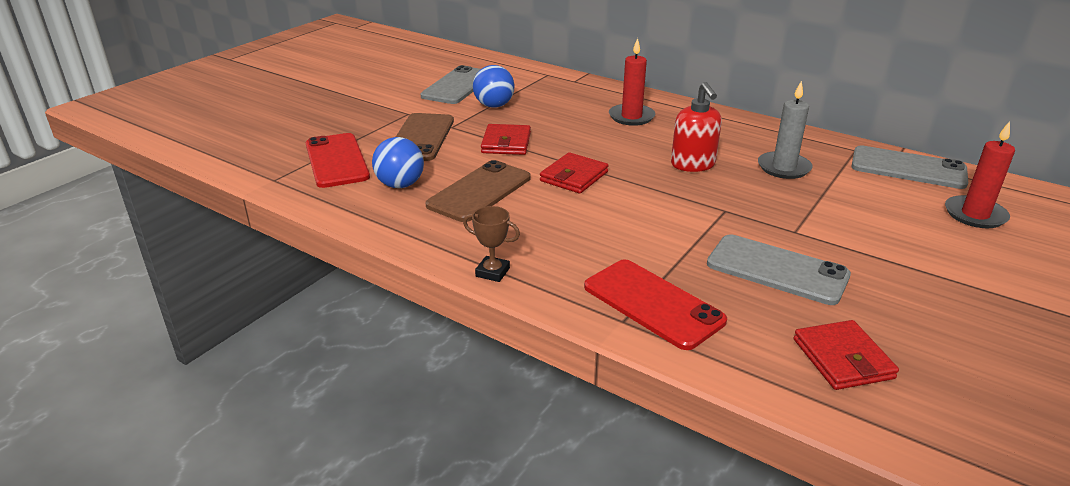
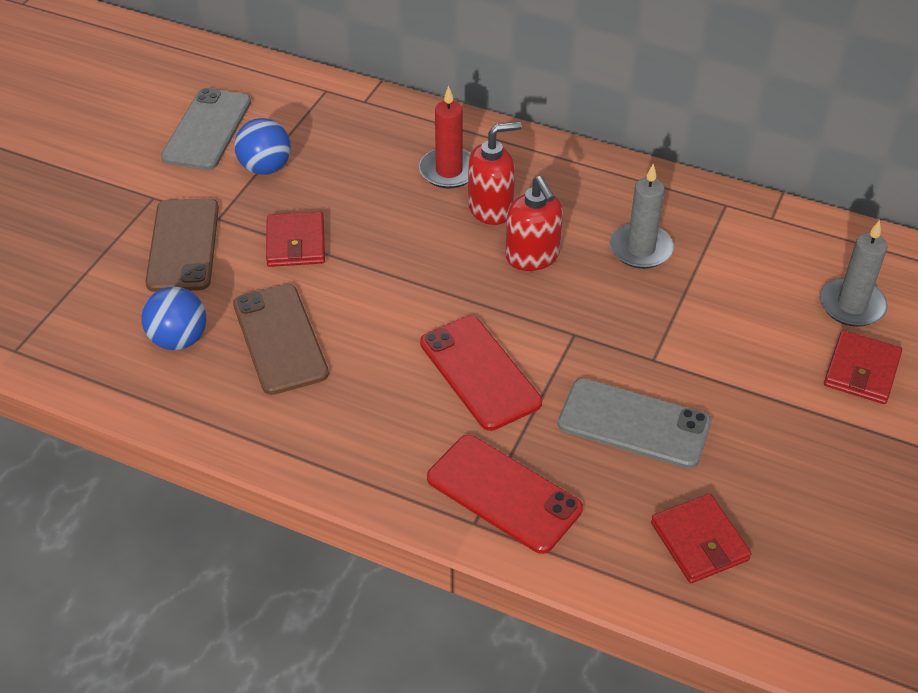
camera: 10 degrees left, 15 degrees up
red phone [306,133,370,188] -> red phone moved to [420,316,542,431]
brown phone [426,160,530,222] -> brown phone turned 45 degrees counterclockwise [233,284,329,395]
brown trophy [463,206,520,282] -> none
red wallet [540,152,609,194] -> red wallet moved to [824,330,902,404]
grey phone [851,145,968,189] -> none
red candle [945,121,1015,228] -> grey candle [820,220,888,327]
none -> red soap dispenser [468,121,522,225]

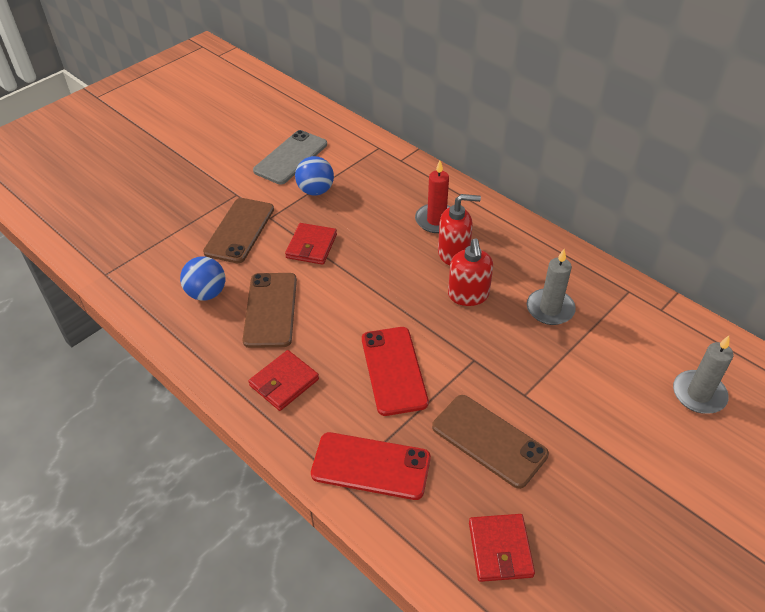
camera: 20 degrees right, 0 degrees up
red phone [427,435,583,554] -> red phone turned 45 degrees counterclockwise [311,432,431,500]
grey phone [558,378,711,469] -> brown phone [432,395,549,489]
red wallet [824,330,902,404] -> red wallet moved to [248,350,319,411]

